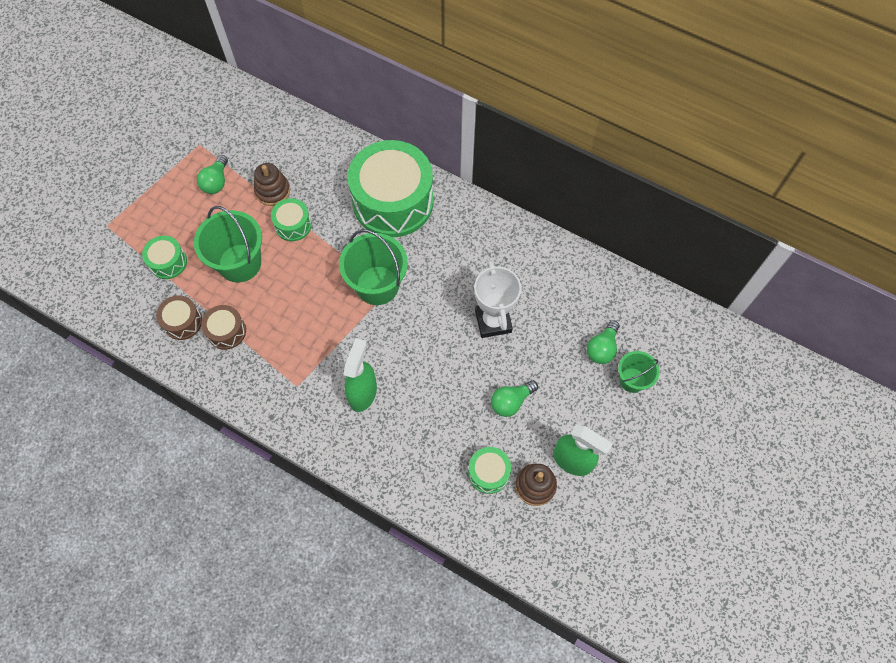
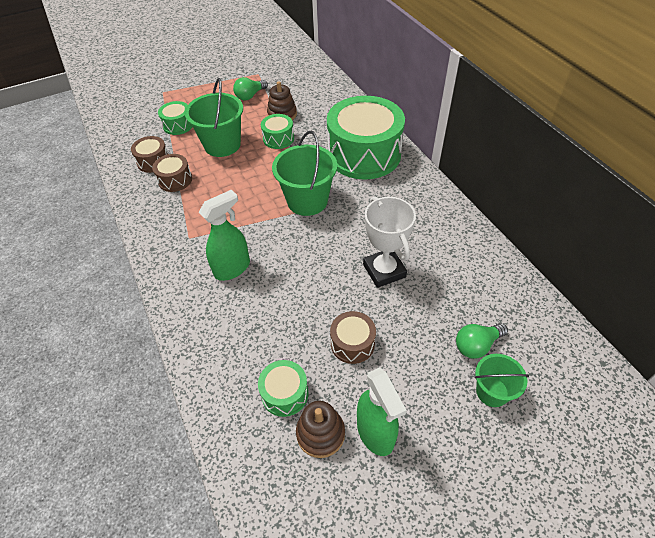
camera: 35 degrees right, 15 degrees down
white trophy [474,260,521,338] -> white trophy turned 45 degrees counterclockwise [363,197,416,288]
green light bulb [491,380,538,417] -> brown drum [330,311,376,364]

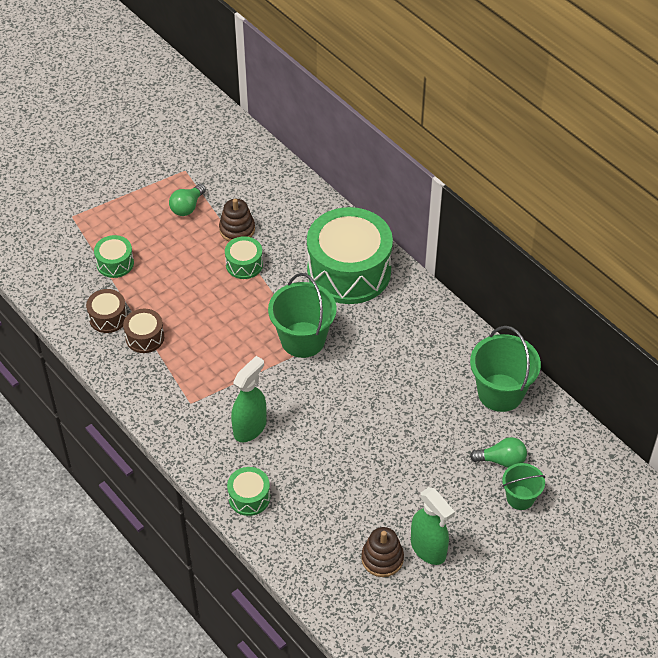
camera: 15 degrees left, 0 degrees up
green bucket [185,78,243,157] -> green bucket moved to [470,326,541,412]
green drum [258,360,308,417] -> green drum moved to [227,467,270,516]
brown drum [330,311,376,364] -> none
white trophy [363,197,416,288] -> none
green light bulb [456,323,508,359] -> green light bulb turned 135 degrees counterclockwise [470,437,527,468]

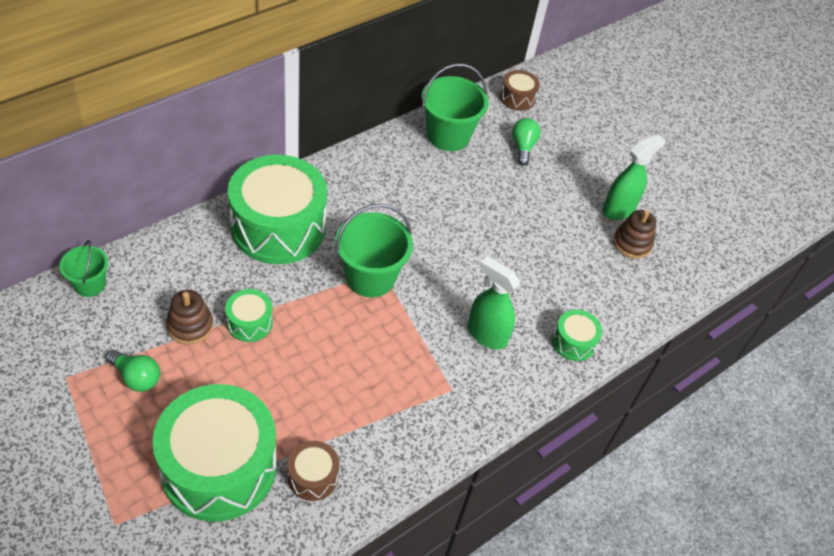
camera: 95 degrees left, 0 degrees up
green drum [94,235,134,278] -> green drum [152,384,277,522], size x2.24
brown drum [123,309,164,353] -> brown drum moved to [500,70,540,111]
green bucket [502,463,545,510] -> green bucket moved to [59,240,108,297]

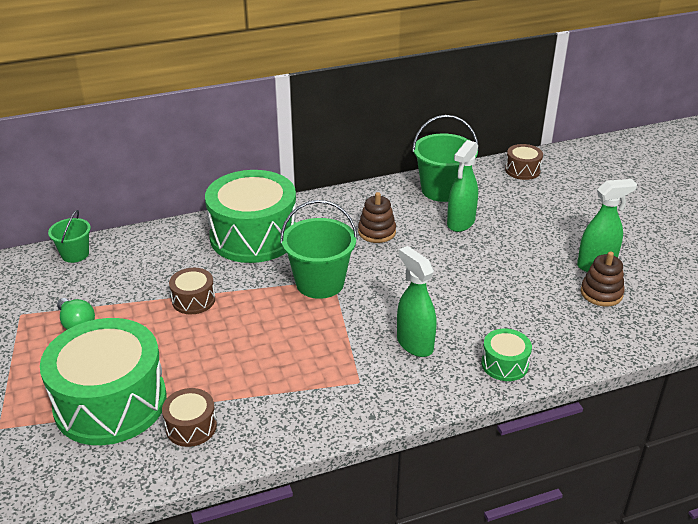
camera: 25 degrees right, 15 degrees down
brown stacking toy [166,290,213,344] -> brown stacking toy moved to [358,192,396,243]
green drum [225,289,273,342] -> brown drum [169,268,215,314]
green light bulb [512,118,540,166] -> none
none -> green spray bottle [447,140,478,232]

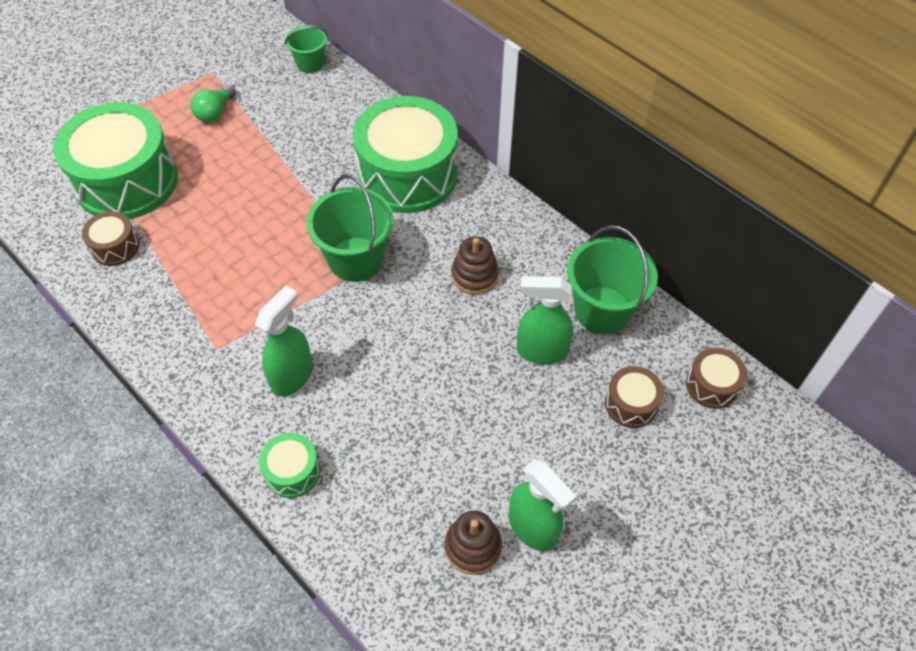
camera: 65 degrees right, 20 degrees up
brown drum [169,268,215,314] -> brown drum moved to [605,366,664,428]

